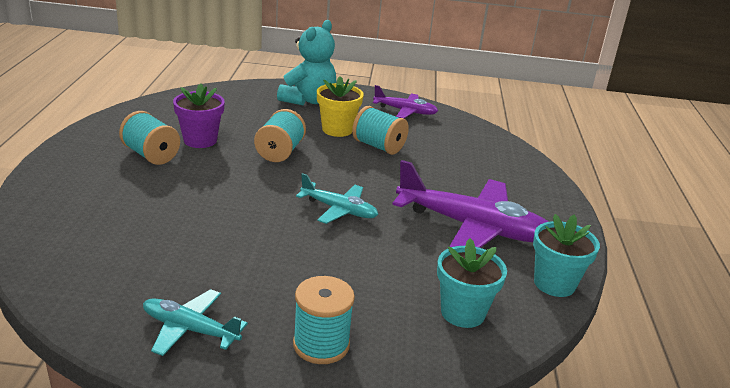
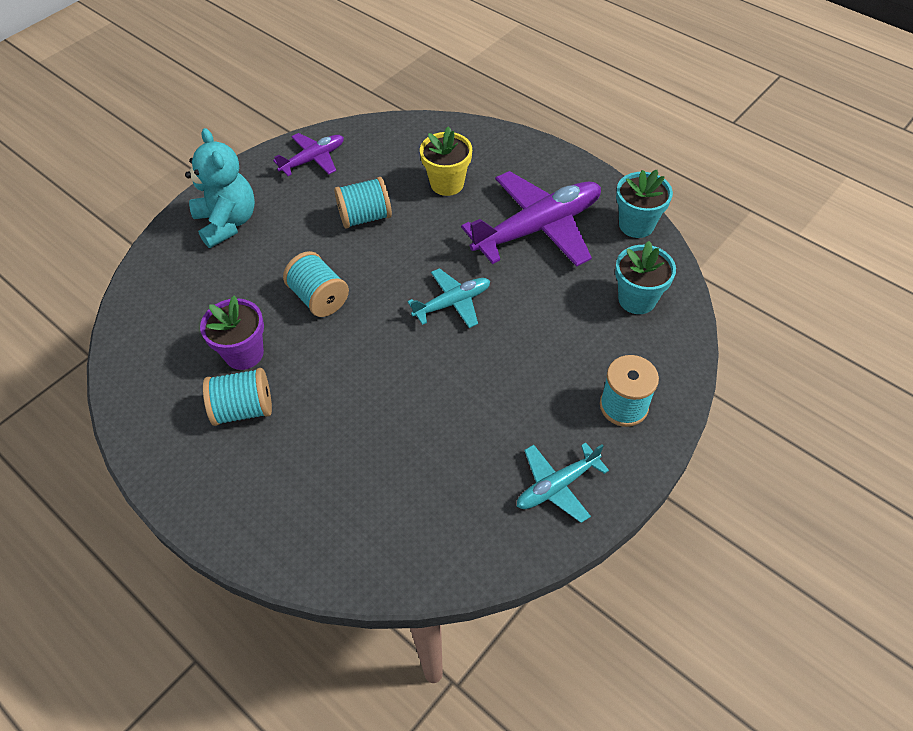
camera: 50 degrees left, 25 degrees up
yellow flower pot [317,76,364,137] -> yellow flower pot moved to [420,126,472,196]

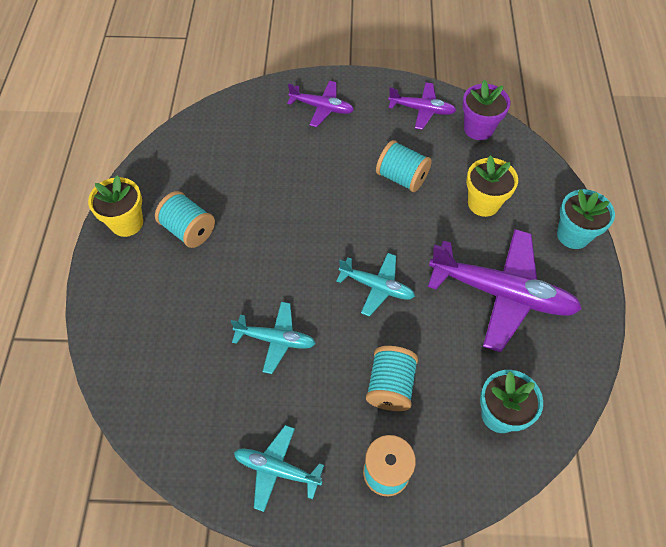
camera: 50 degrees right, 5 degrees up
turquoise teddy bear [185,128,255,248] -> purple plane [287,81,354,127]
purple flower pot [200,296,264,370] -> purple flower pot moved to [462,80,510,140]
turquoise spool [283,251,349,317] -> turquoise spool moved to [366,346,418,411]
turquoise flower pot [616,170,673,238] -> turquoise flower pot moved to [557,189,615,249]
none -> yellow flower pot [88,175,143,237]
none -> turquoise plane [231,302,316,374]

